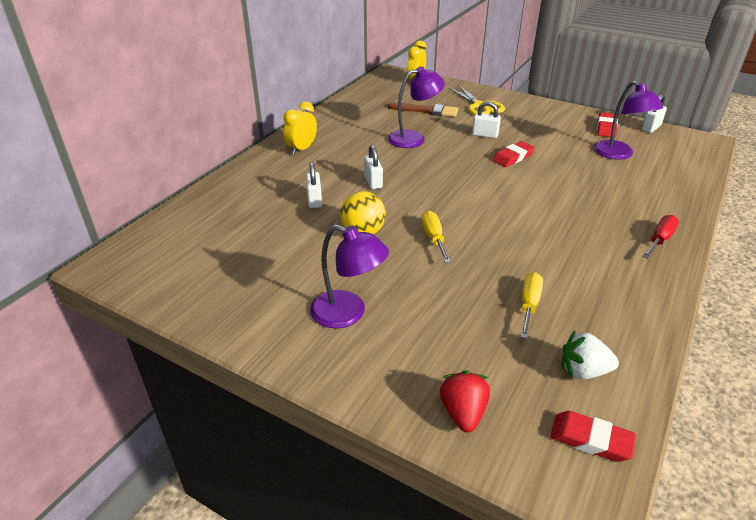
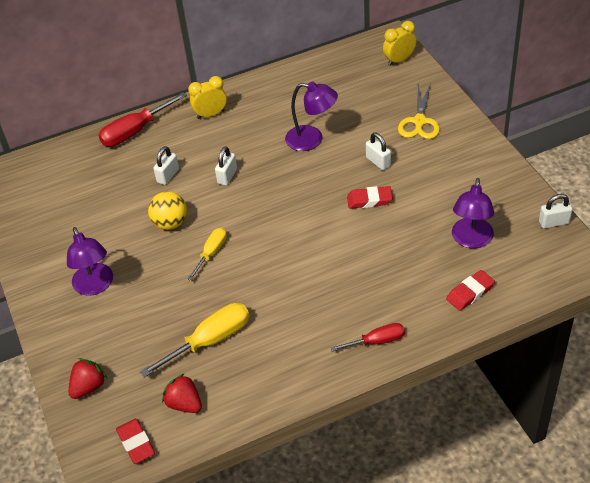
camera: 40 degrees right, 10 degrees up
brown brush [387,102,458,117] -> none
yellow screwdriver [521,272,543,338] -> yellow screwdriver [140,303,250,378], size x1.64
white strawberry [562,331,619,380] -> red strawberry [162,373,202,413]
red eraser [597,112,618,138] -> red eraser moved to [446,270,495,311]
none -> red screwdriver [98,92,187,147]

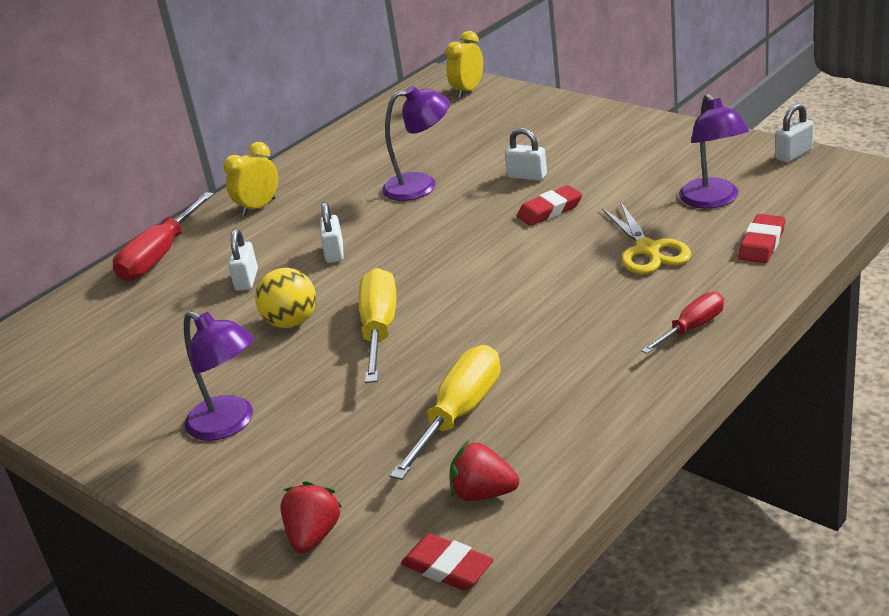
camera: 25 degrees left, 15 degrees down
yellow screwdriver [187,228,227,281] -> yellow screwdriver [359,268,397,383], size x1.64
yellow scissors [398,83,440,139] -> yellow scissors moved to [602,203,691,274]

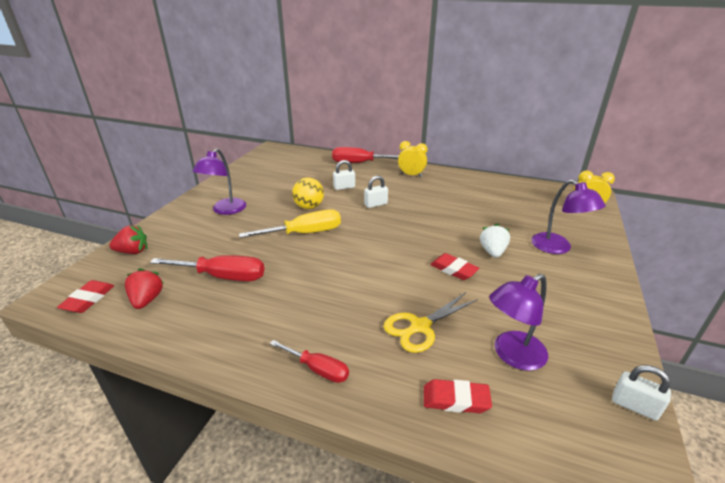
camera: 65 degrees right, 0 degrees up
purple lamp [382,86,450,201] -> purple lamp moved to [531,179,606,254]
yellow screwdriver [390,345,501,480] -> red screwdriver [150,255,264,281]
white padlock [505,128,547,181] -> white strawberry [480,223,510,258]

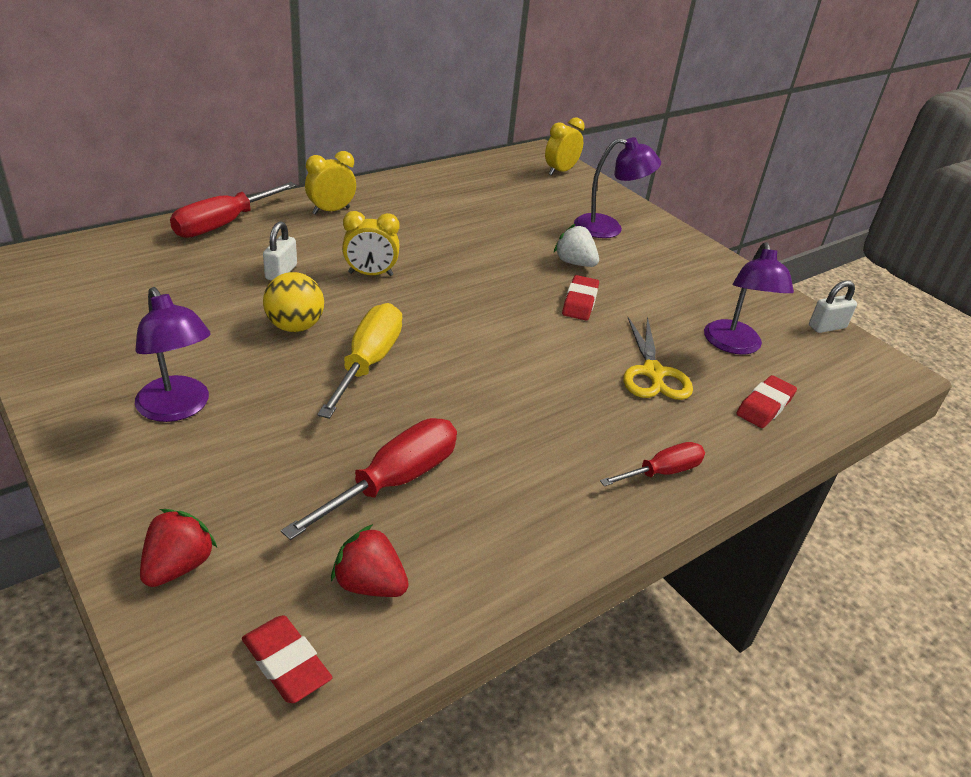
camera: 60 degrees left, 5 degrees up
white padlock [364,176,388,208] -> yellow clock [342,211,400,276]
red eraser [430,253,479,280] -> red eraser turned 60 degrees counterclockwise [562,275,599,320]

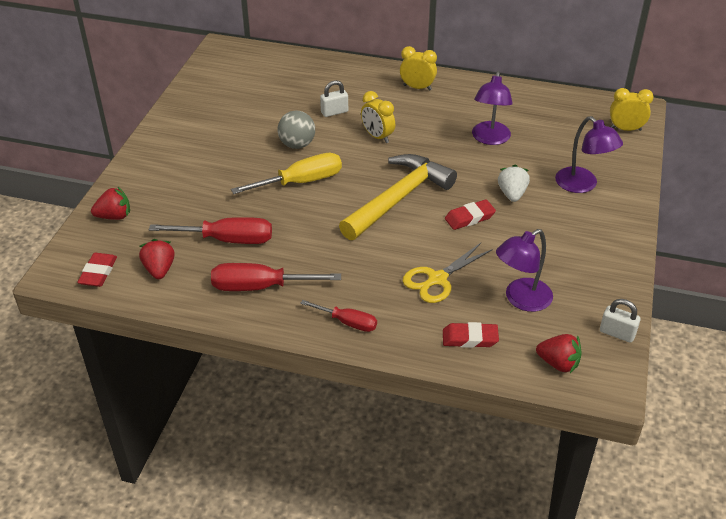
camera: 55 degrees right, 5 degrees up
purple lamp [135,287,211,422] -> purple lamp moved to [472,71,513,145]
red screwdriver [170,182,297,238] -> red screwdriver moved to [211,263,341,291]
yellow ball [263,272,324,332] -> grey ball [278,111,315,149]
none -> yellow hammer [339,154,457,240]
none -> red strawberry [536,334,582,373]

